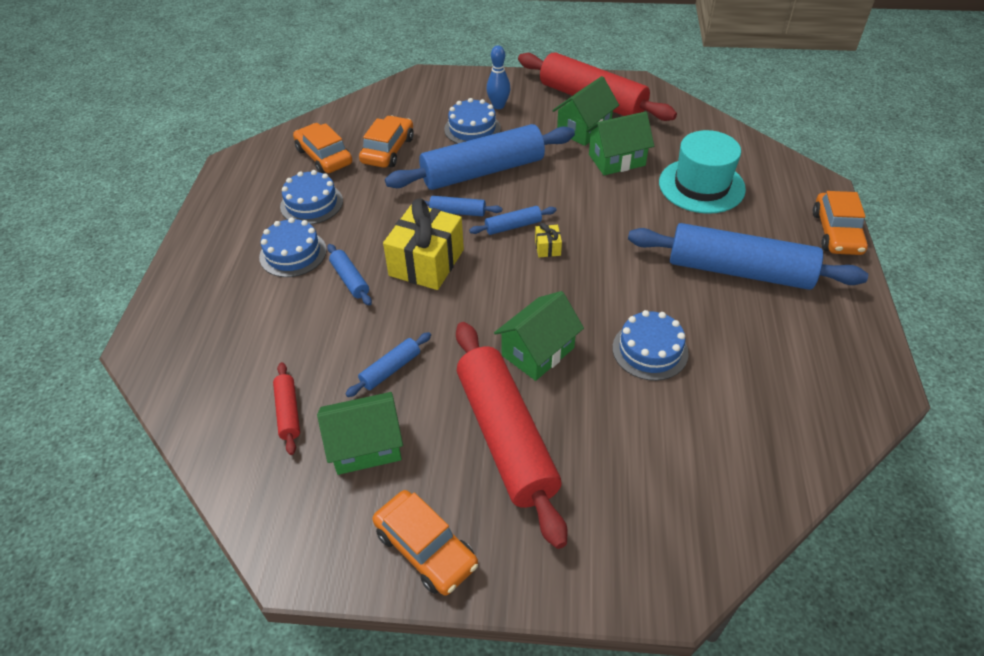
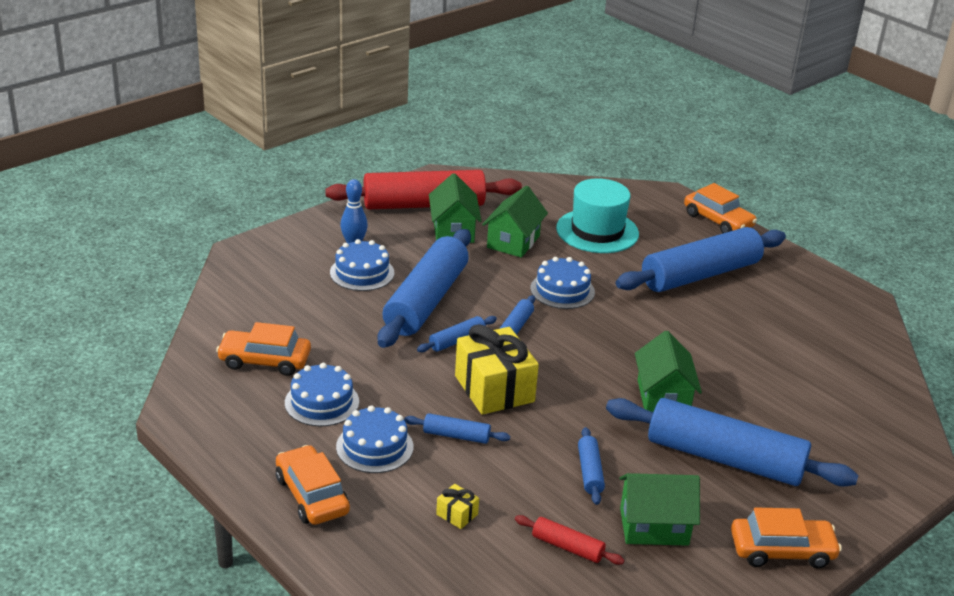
camera: 50 degrees left, 15 degrees down
green house [317,392,403,475] -> green house turned 60 degrees clockwise [619,473,700,546]
orange car [359,116,414,168] -> orange car moved to [276,445,350,525]
red rolling pin [456,322,568,549] -> blue rolling pin [606,398,858,487]
yellow gift [535,223,562,257] -> yellow gift moved to [436,484,479,529]
blue cake [612,310,689,381] -> blue cake moved to [530,257,595,309]

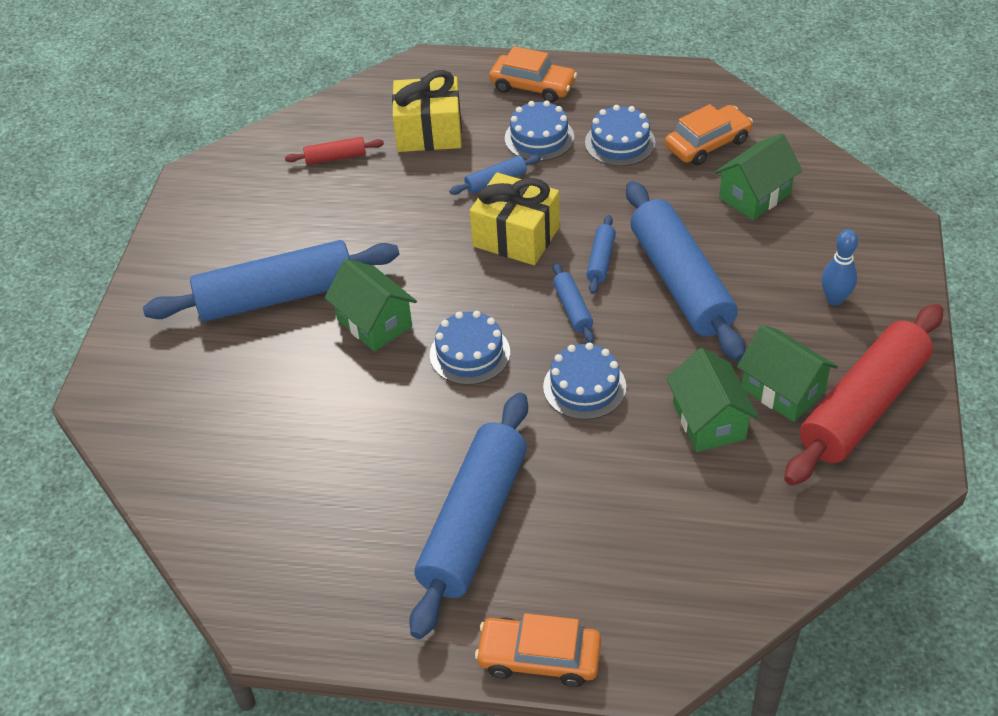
camera: 145 degrees right, 15 degrees up
blue cake [330,239,394,291] -> blue cake moved to [430,311,510,385]
yellow gift [436,484,479,529] -> yellow gift [392,70,462,152], size x2.36
turquoise hat [556,178,639,253] -> none
blue rolling pin [578,427,605,505] -> none
green house [619,473,700,546] -> green house moved to [714,133,802,220]
orange car [731,507,842,568] -> none

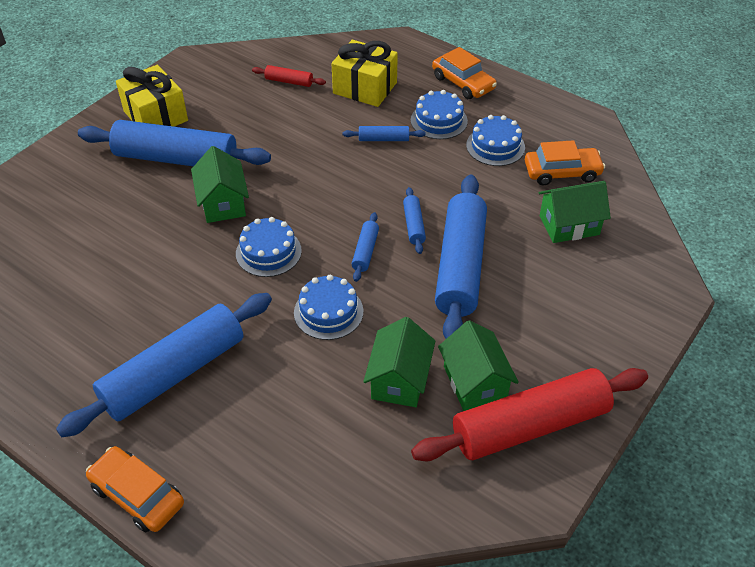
camera: 25 degrees right, 0 degrees up
yellow gift [470,172,560,265] -> yellow gift moved to [116,65,188,127]
blue rolling pin [586,215,616,294] -> blue rolling pin turned 45 degrees counterclockwise [403,187,426,254]
blue bowling pin [821,229,858,306] -> none

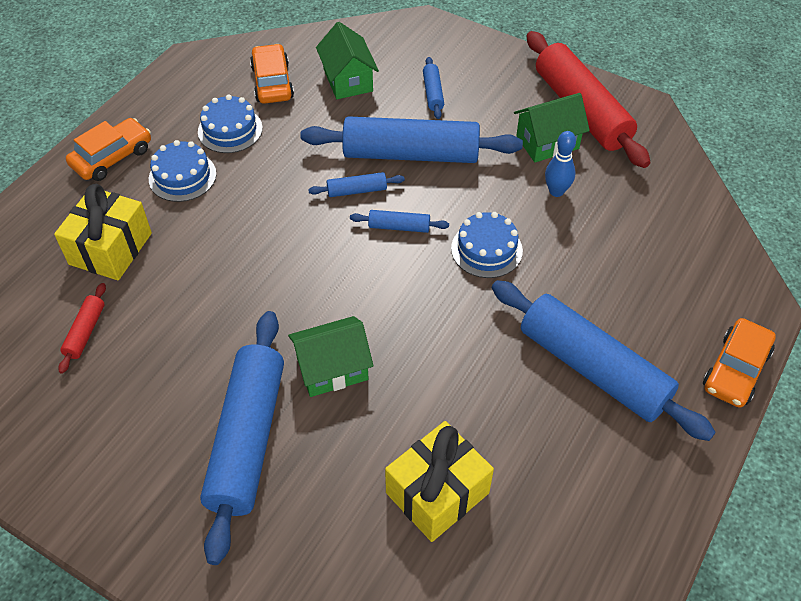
camera: 95 degrees left, 5 degrees up
yellow gift [116,65,188,127] -> yellow gift moved to [385,421,494,542]
blue cake [236,217,302,277] -> none
blue rolling pin [342,126,425,141] -> blue rolling pin moved to [423,57,444,119]
green house [363,317,435,407] -> blue bowling pin [545,131,576,197]

